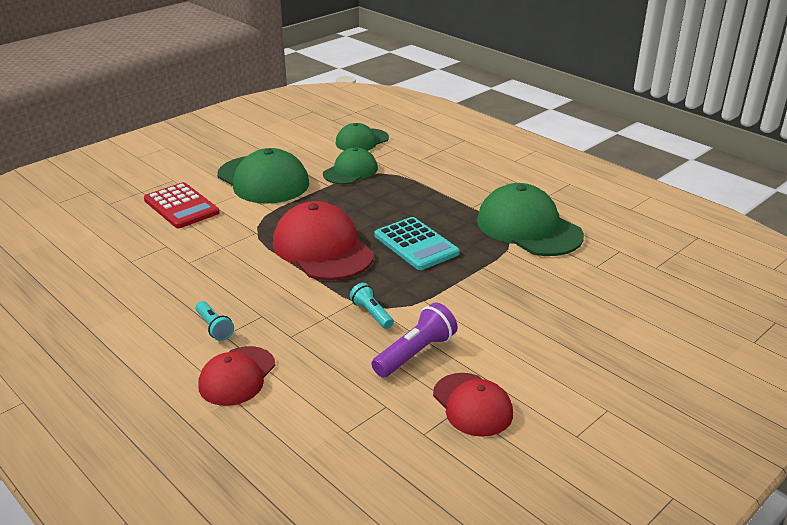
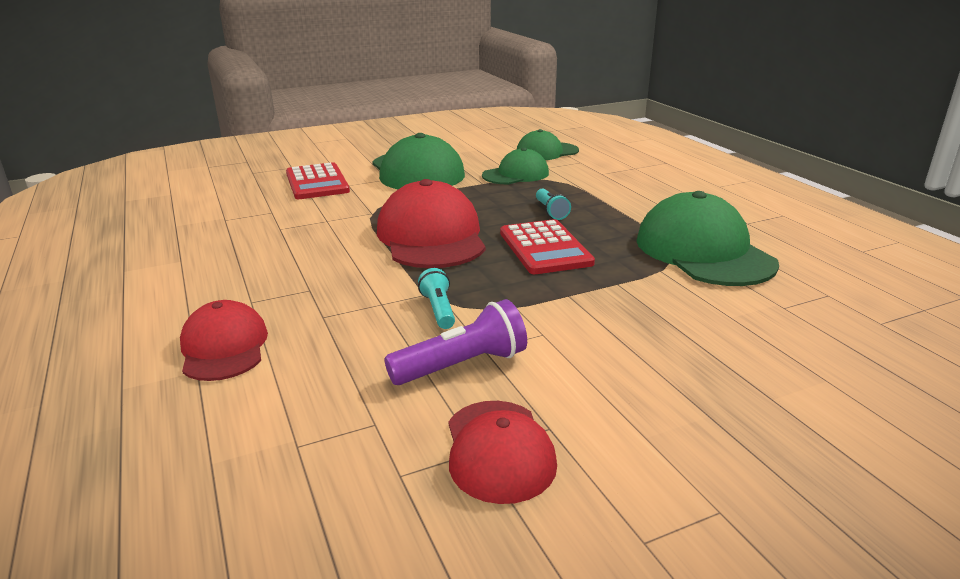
camera: 20 degrees right, 5 degrees down
turquoise flashlight [196,301,234,341] -> turquoise flashlight moved to [536,189,571,220]
red cap [198,346,275,406] -> red cap turned 120 degrees clockwise [180,300,268,381]
turquoise calculator [375,217,460,270] -> red calculator [500,219,595,274]

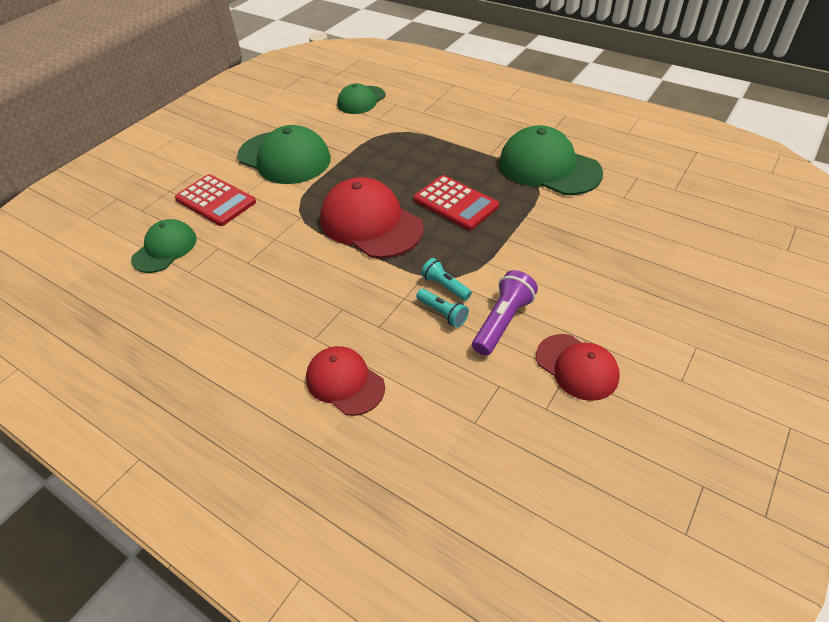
camera: 30 degrees left, 20 degrees up
green cap [482,148,549,184] -> green cap moved to [131,219,197,273]
turquoise flashlight [536,189,571,220] -> turquoise flashlight moved to [416,289,469,327]

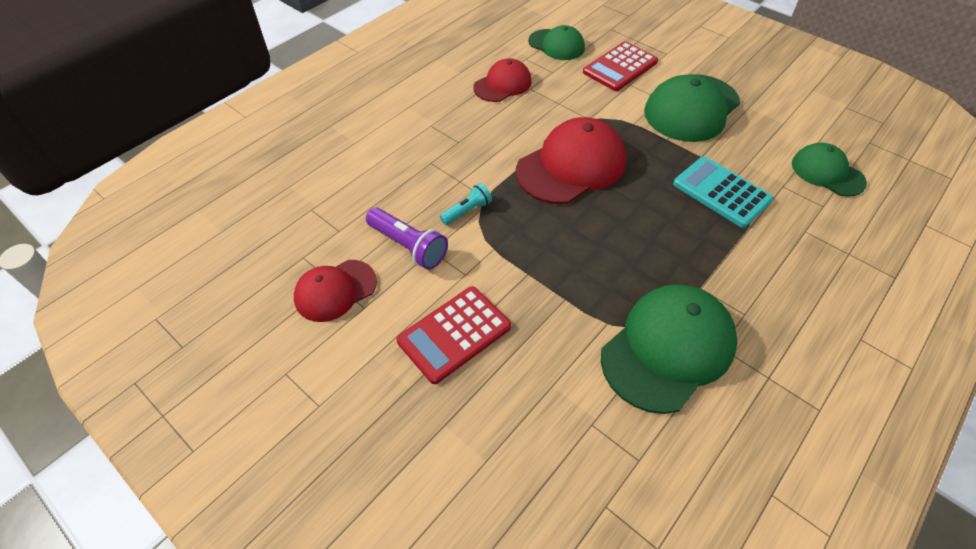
camera: 95 degrees right, 5 degrees up
red cap [306,346,385,416] -> red cap moved to [473,58,532,102]
red calculator [413,175,499,230] -> red calculator moved to [396,286,511,384]
turquoise flashlight [416,289,469,327] -> none
none -> turquoise calculator [673,156,773,228]

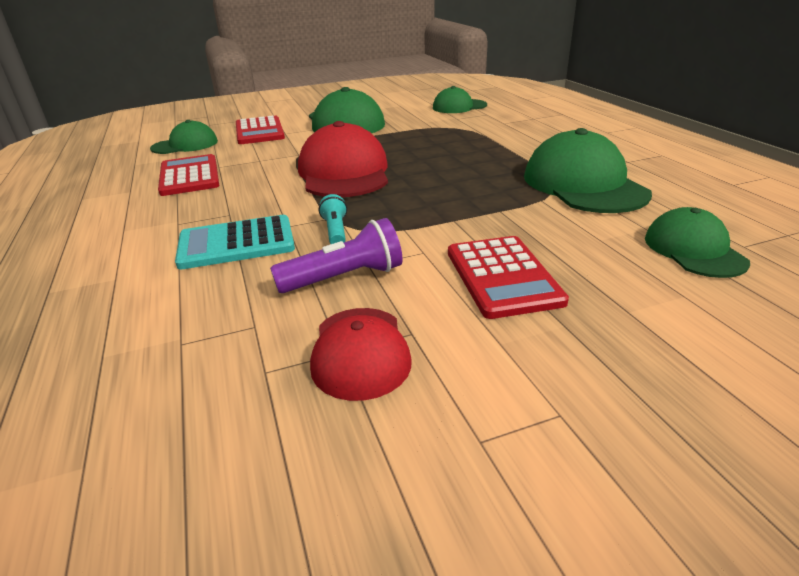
camera: 60 degrees left, 20 degrees down
red cap [473,58,532,102] -> red calculator [158,154,219,196]
turquoise calculator [673,156,773,228] -> turquoise calculator moved to [175,215,295,269]
none -> green cap [645,207,750,278]

